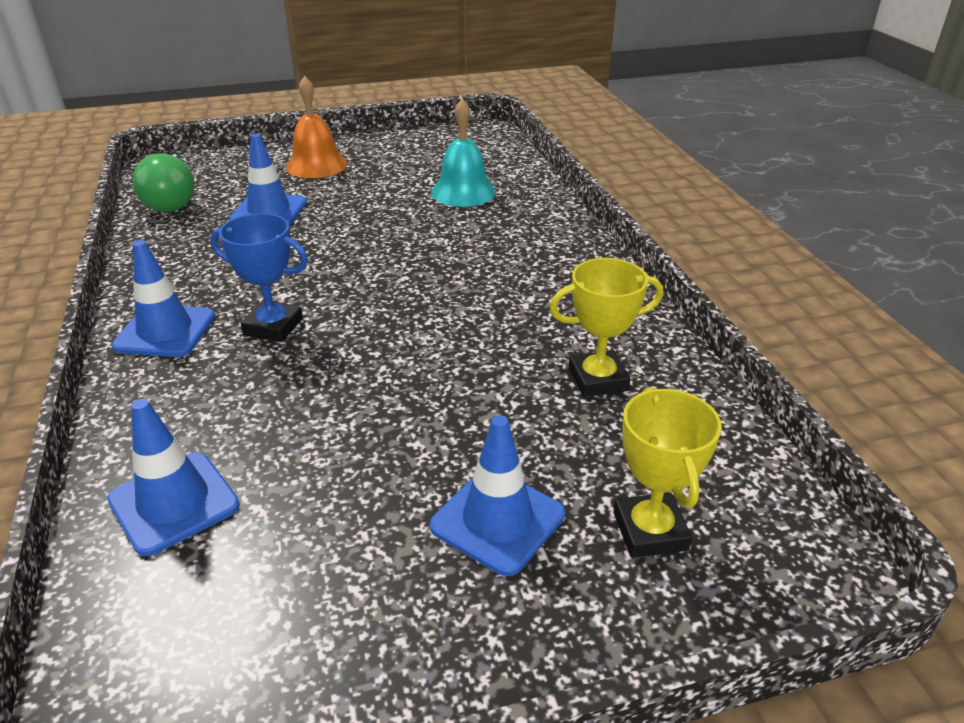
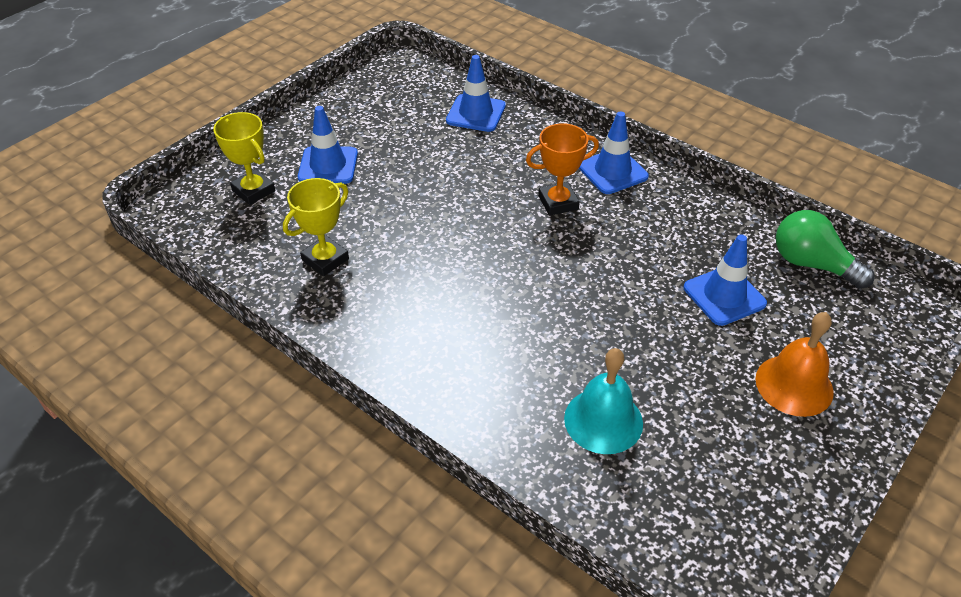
camera: 145 degrees right, 10 degrees up
blue trophy [210,213,308,342] -> orange trophy [526,123,599,216]

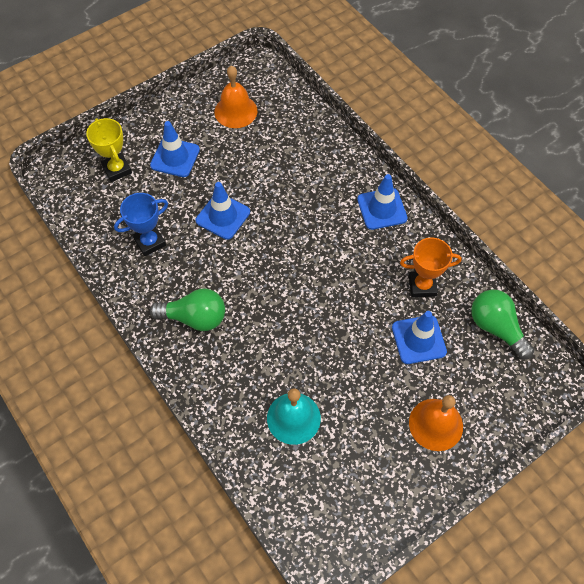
camera: 15 degrees right, 15 degrees up
yellow trophy [283,178,349,276] -> blue trophy [114,193,168,256]
blue traffic cone [446,55,506,132] -> blue traffic cone moved to [196,182,250,240]
orange trophy [526,123,599,216] -> orange trophy moved to [400,237,462,297]
none -> green light bulb [150,289,225,331]
none -> orange bell [214,65,257,128]

